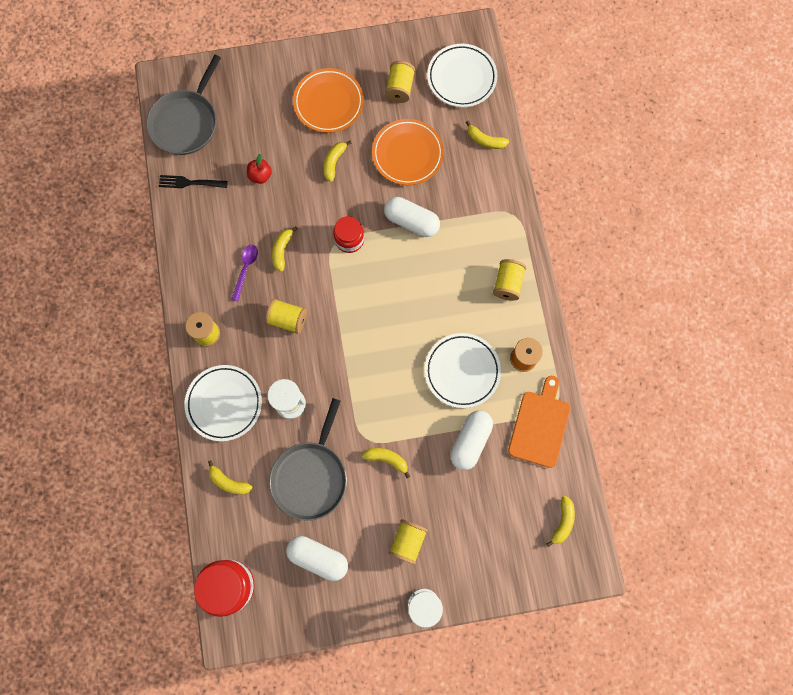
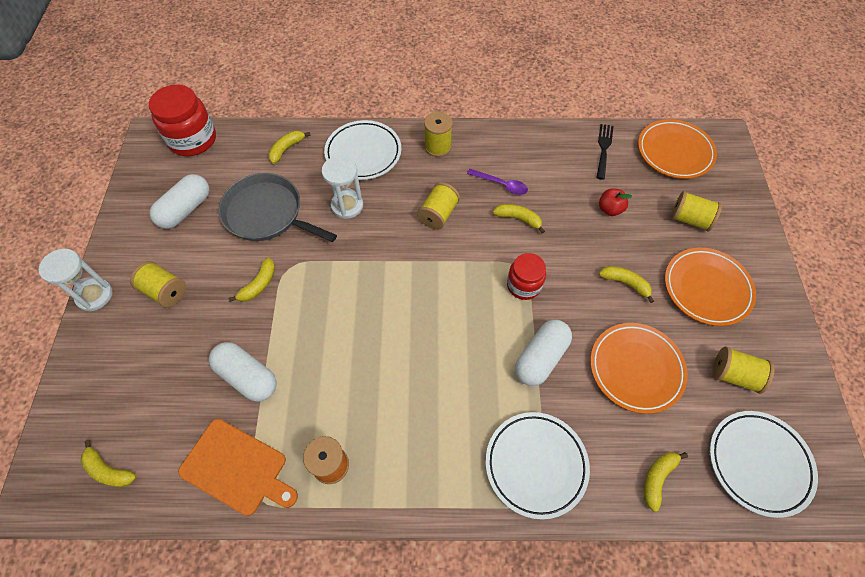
camera: 100 degrees right, 15 degrees down
grey pan [146,55,221,155] -> orange plate [638,119,717,179]
white plate [425,333,501,408] -> white plate moved to [485,412,590,520]
yellow spool [493,259,526,301] -> yellow spool moved to [671,191,722,231]

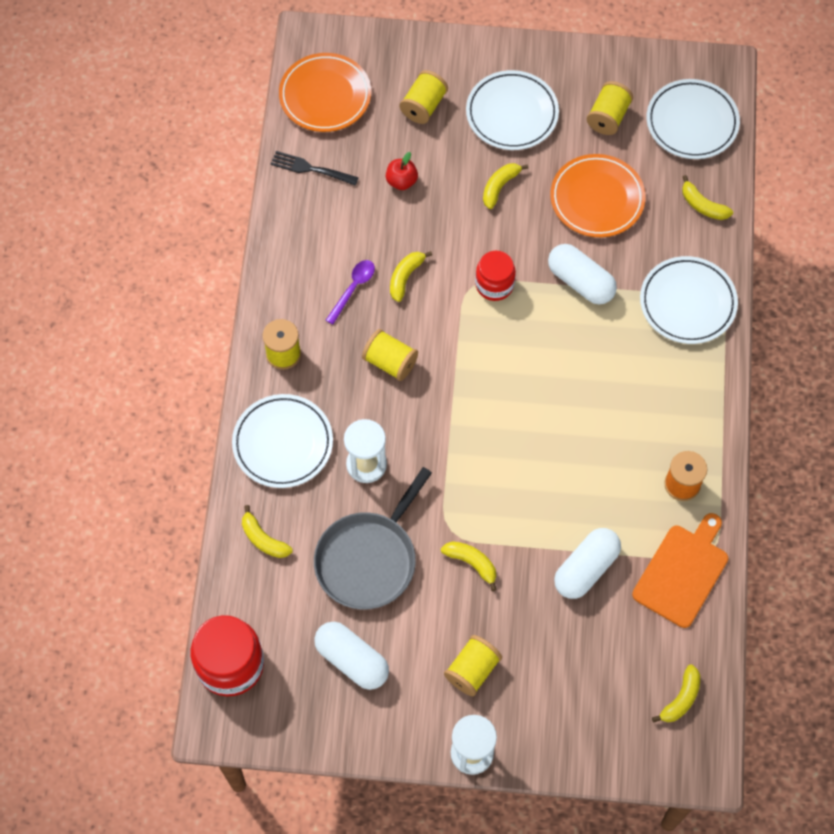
camera: 85 degrees left, 5 degrees up
orange plate [665,248,756,326] -> white plate [466,70,559,150]

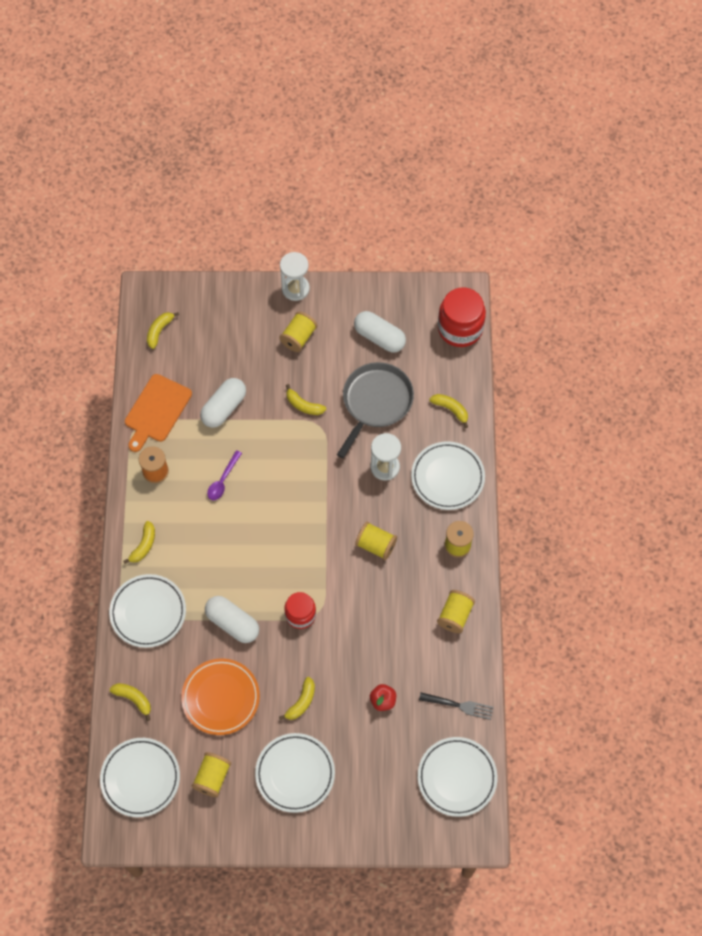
camera: 175 degrees right, 0 degrees up
orange plate [279,53,371,132] -> white plate [418,737,497,817]
purple spoon [326,260,375,324] -> purple spoon moved to [207,450,242,500]
yellow banana [390,251,432,302] -> yellow banana moved to [123,521,155,564]
yellow spool [400,70,448,124] -> yellow spool moved to [437,590,475,633]

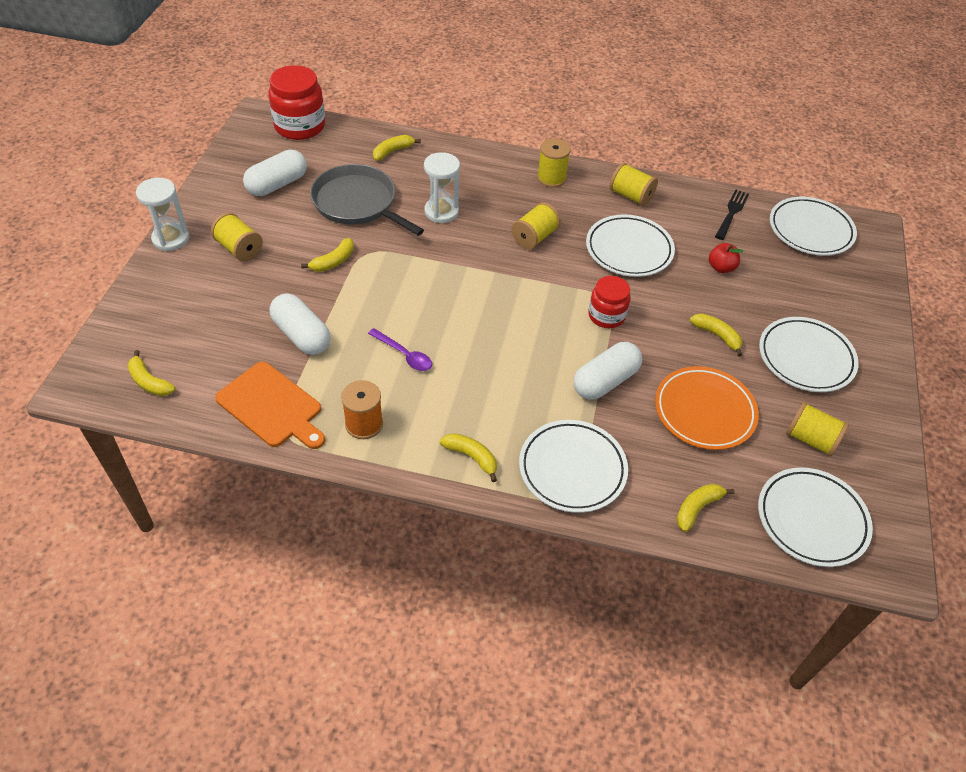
camera: 80 degrees left, 15 degrees down
white plate [411,441,485,510] -> white plate moved to [586,214,675,277]

